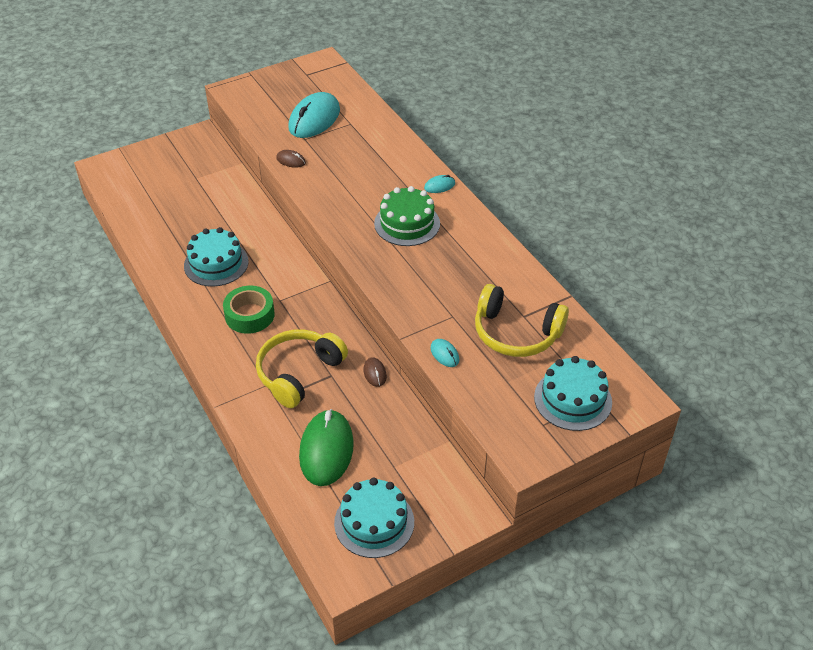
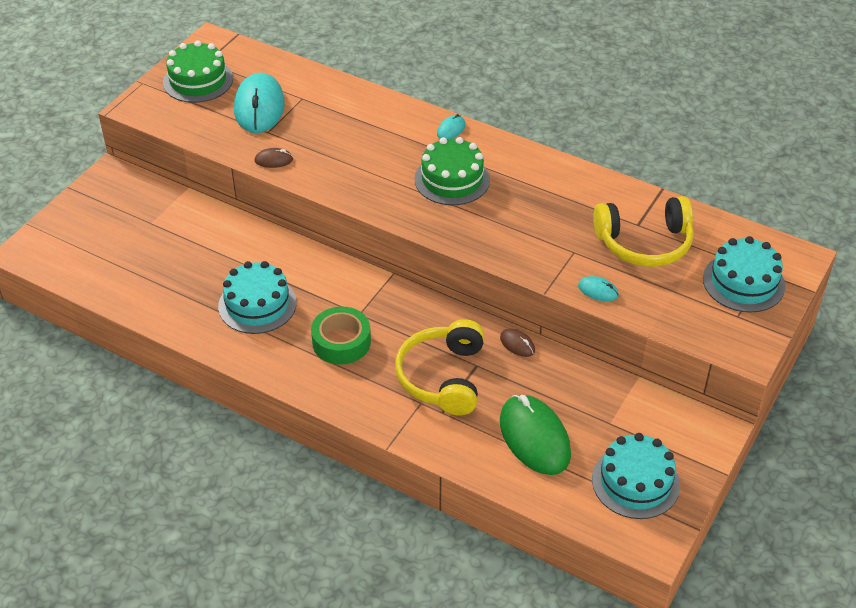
camera: 30 degrees left, 0 degrees up
none -> green cake [163,40,233,103]

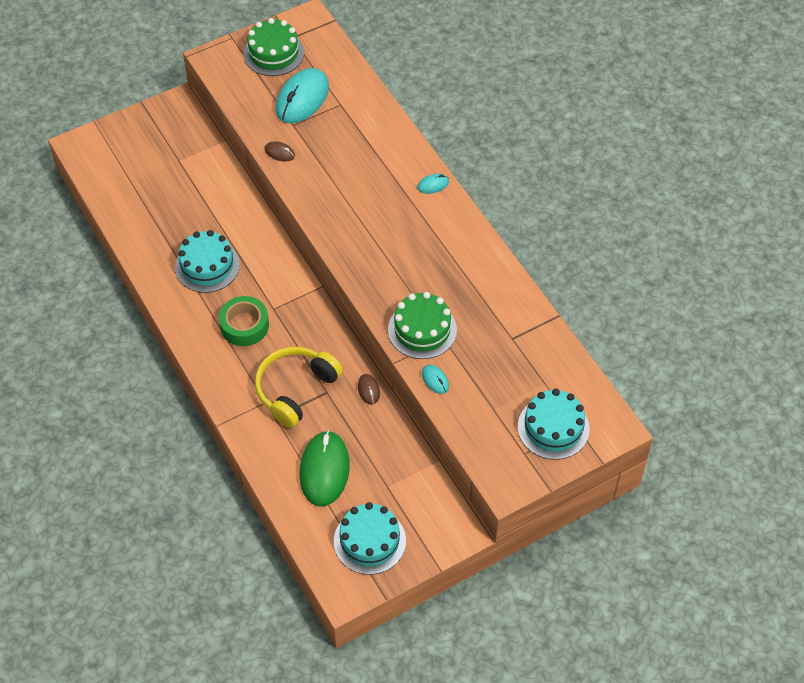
camera: 30 degrees right, 10 degrees up
green cake [415,137,490,205] -> green cake moved to [388,292,457,359]
yellow headphones [593,196,694,267] -> none

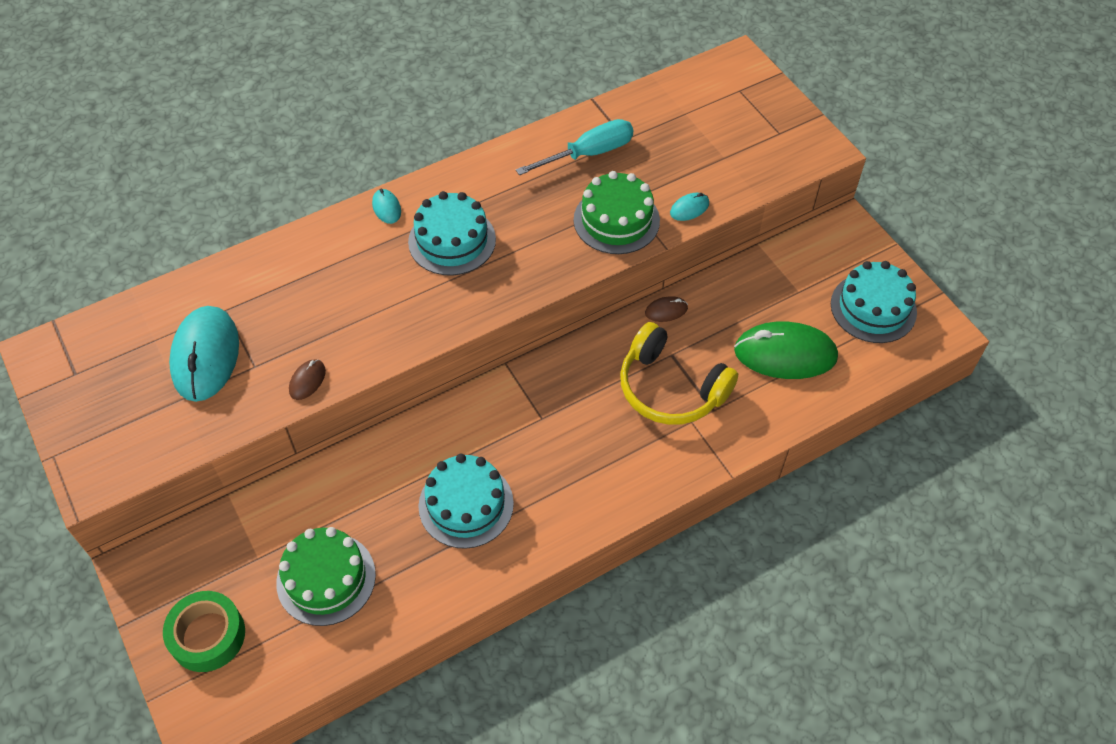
camera: 90 degrees left, 0 degrees up
green tape [219,296,269,346] -> green tape moved to [163,591,245,672]
green cake [243,18,304,76] -> green cake moved to [276,527,376,626]
turquoise mouse [275,68,329,123] -> turquoise mouse turned 60 degrees clockwise [169,306,239,402]
turquoise cake [518,389,590,460] -> turquoise cake moved to [408,191,496,276]
none -> turquoise screwdriver [516,119,633,175]

